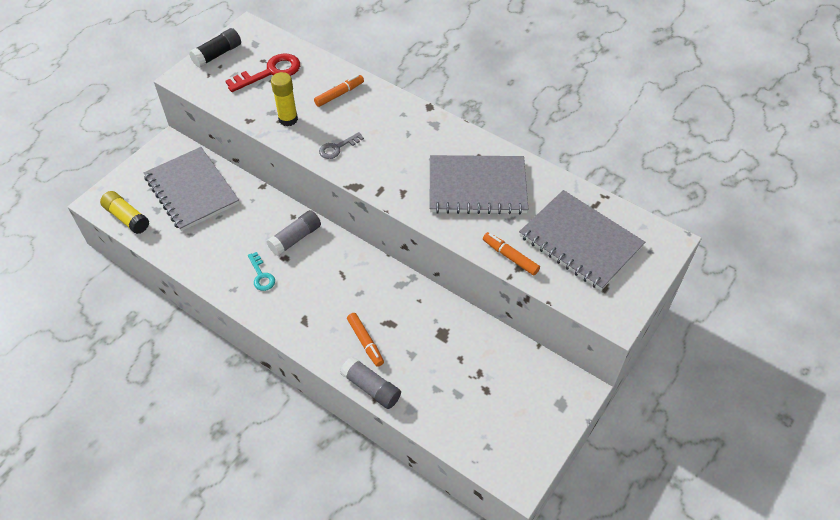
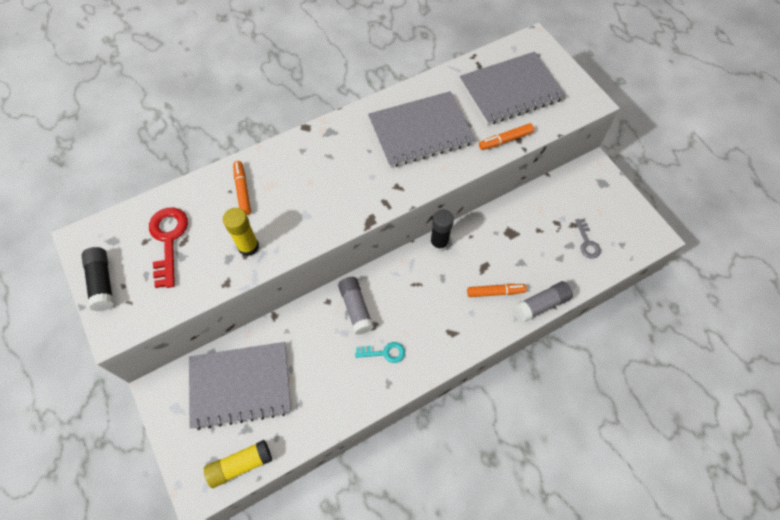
camera: 65 degrees left, 10 degrees up
grey key [319,132,364,159] -> grey key moved to [575,219,601,259]
grey notebook [429,155,528,214] -> grey notebook turned 45 degrees clockwise [368,91,475,167]
none -> black glue stick [430,209,454,252]

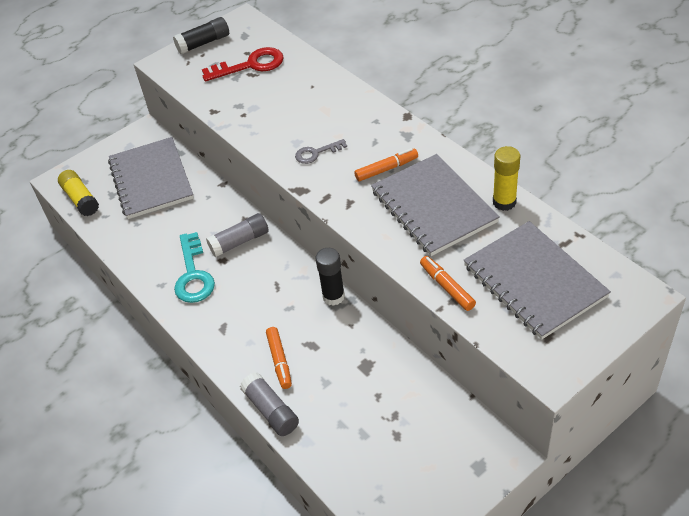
camera: 85 degrees right, 15 degrees down
yellow glue stick [223,208,259,256] -> yellow glue stick moved to [493,146,520,211]
orange marker [233,161,251,215] -> orange marker moved to [354,148,418,182]
turquoise key [355,342,405,363] -> turquoise key [174,232,215,303], size x1.73
grey key [575,219,601,259] -> grey key moved to [295,139,347,164]

